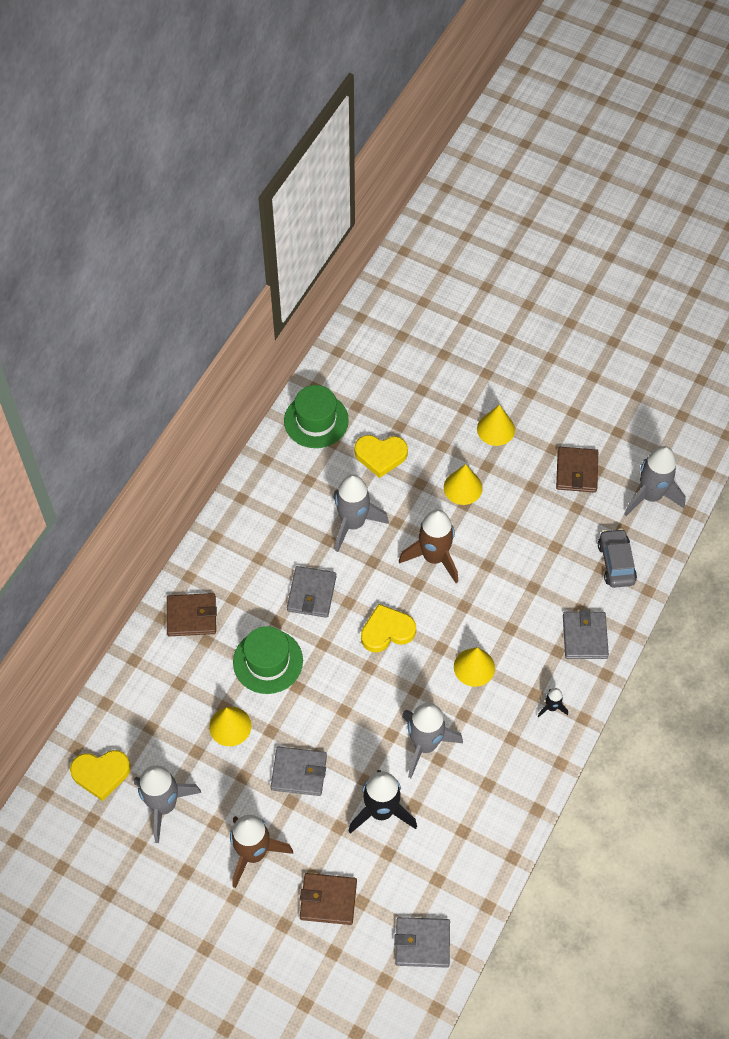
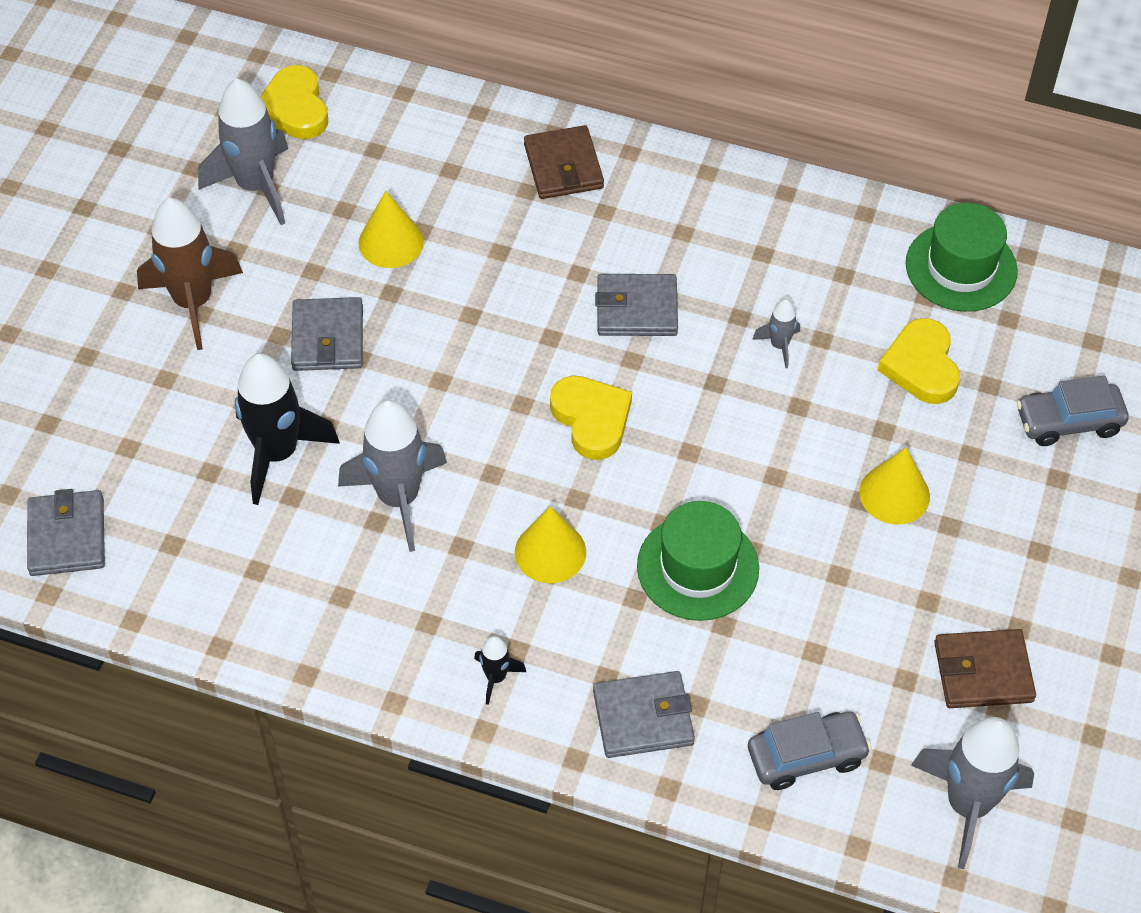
camera: 80 degrees right, 5 degrees down
green hat [233,626,303,694] -> green hat moved to [637,501,759,621]
brown wallet [300,873,357,925] -> none
grey rocket [334,474,389,552] -> grey rocket [752,299,800,368], size x0.47
brown rocket [399,509,458,583] -> none
yellow cone [477,405,515,446] -> none
none -> grey car [1017,376,1129,446]

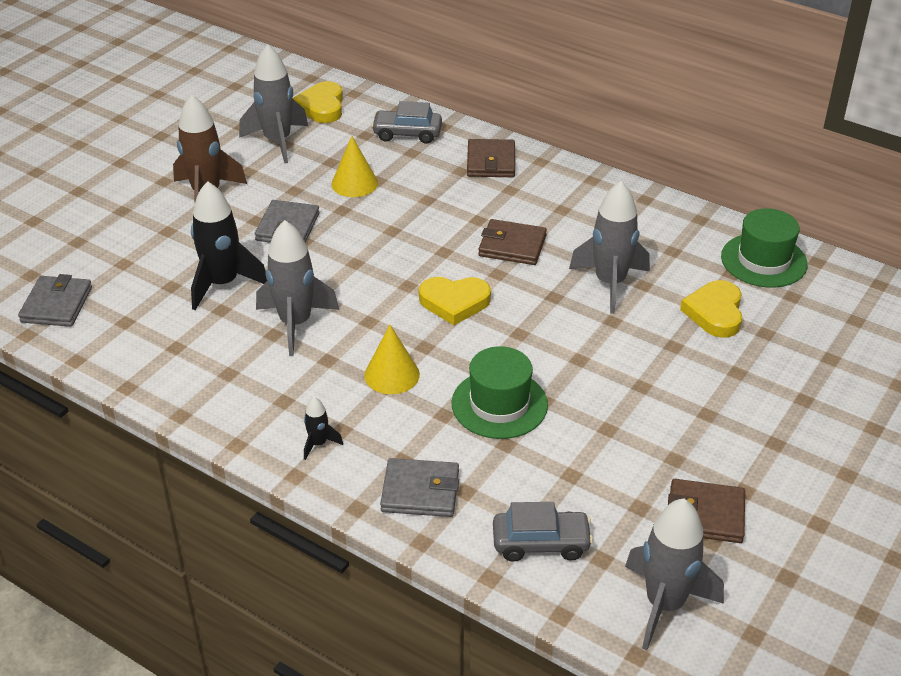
camera: 15 degrees right, 15 degrees down
yellow heart [550,376,632,460] -> yellow heart turned 105 degrees clockwise [419,277,491,325]
grey wallet [595,274,678,336] -> brown wallet [478,219,547,265]
grey rocket [752,299,800,368] -> grey rocket [569,181,650,314], size x2.15
yellow cone [859,447,930,525] -> none
grey car [1017,376,1129,446] -> grey car moved to [371,101,442,144]

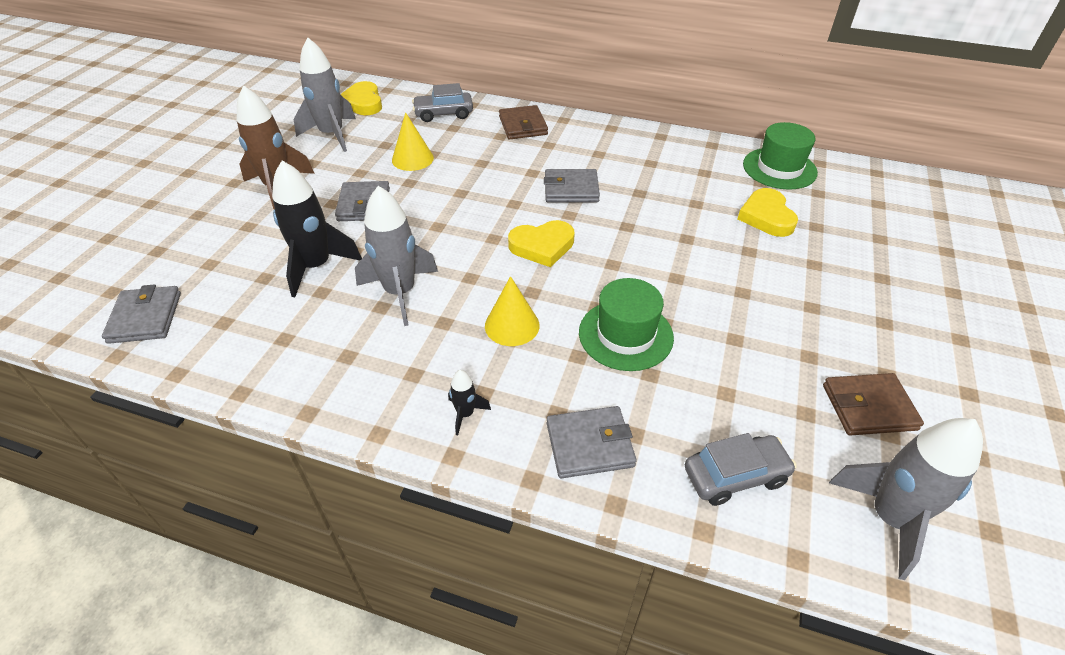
camera: 15 degrees left, 5 degrees up
brown wallet [478,219,547,265] -> grey wallet [544,169,600,202]
grey rocket [569,181,650,314] -> none

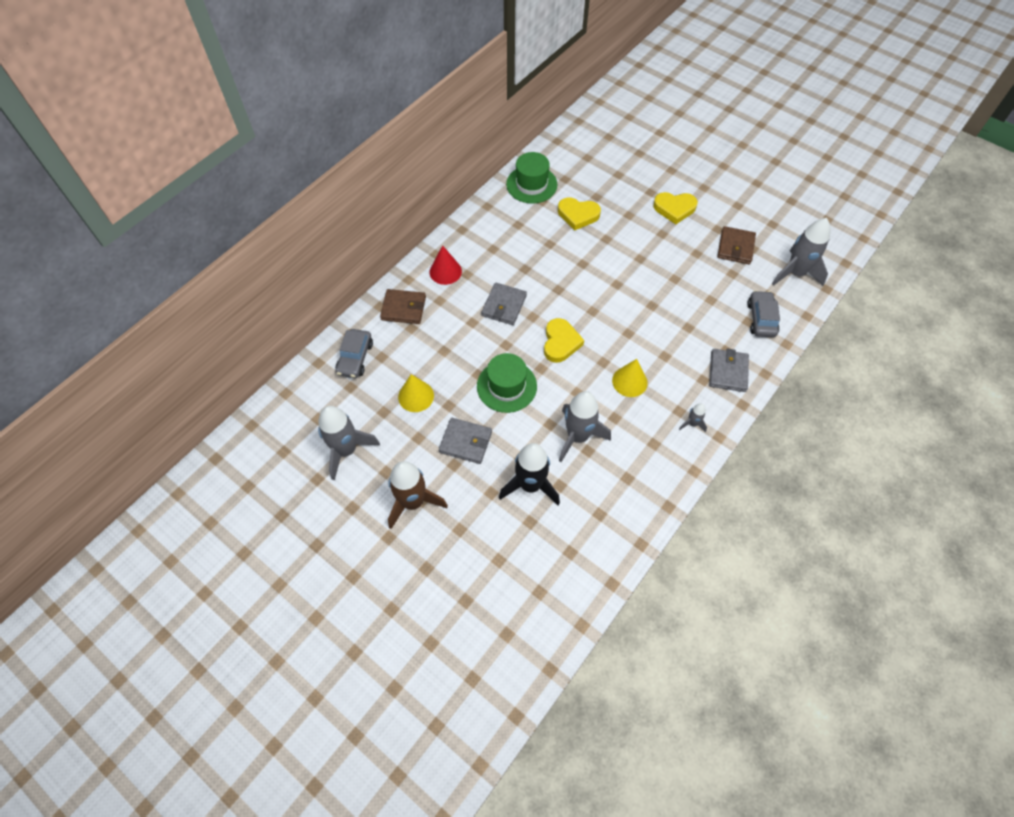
camera: 70 degrees left, 15 degrees up
grey wallet [102,284,181,344] -> none
yellow heart [340,81,382,115] -> yellow heart moved to [653,192,698,224]
black rocket [448,370,491,435] -> grey rocket [679,403,707,432]
green hat [579,278,674,371] -> green hat moved to [477,353,537,413]
none -> red cone [430,245,462,285]

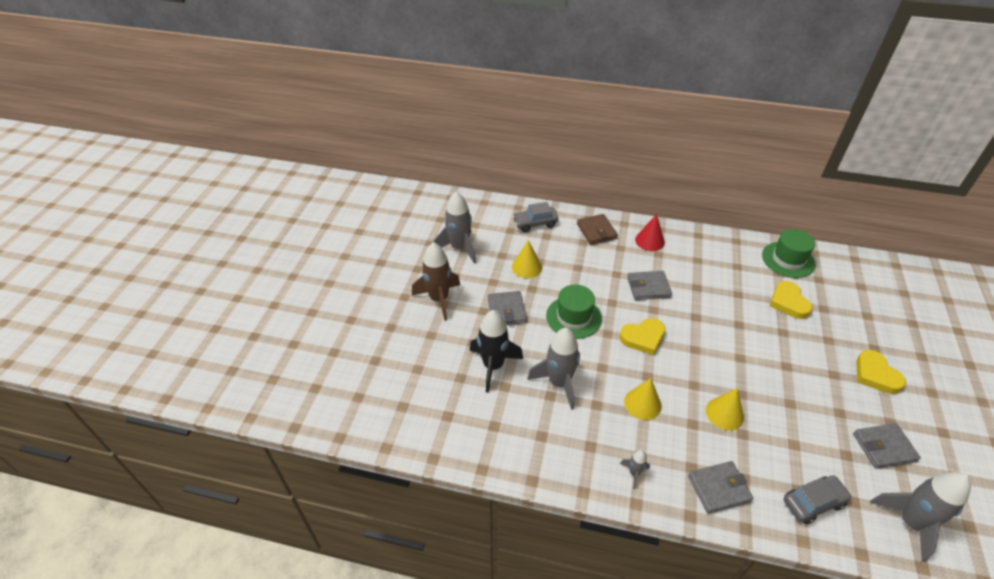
camera: 65 degrees right, 15 degrees down
brown wallet [717,226,756,264] -> grey wallet [853,423,921,469]
none -> yellow cone [706,388,744,430]

